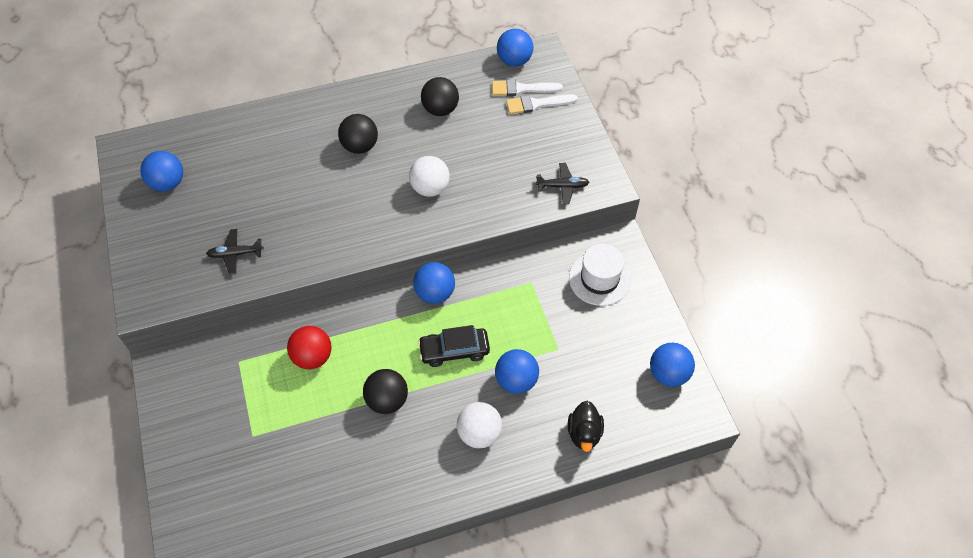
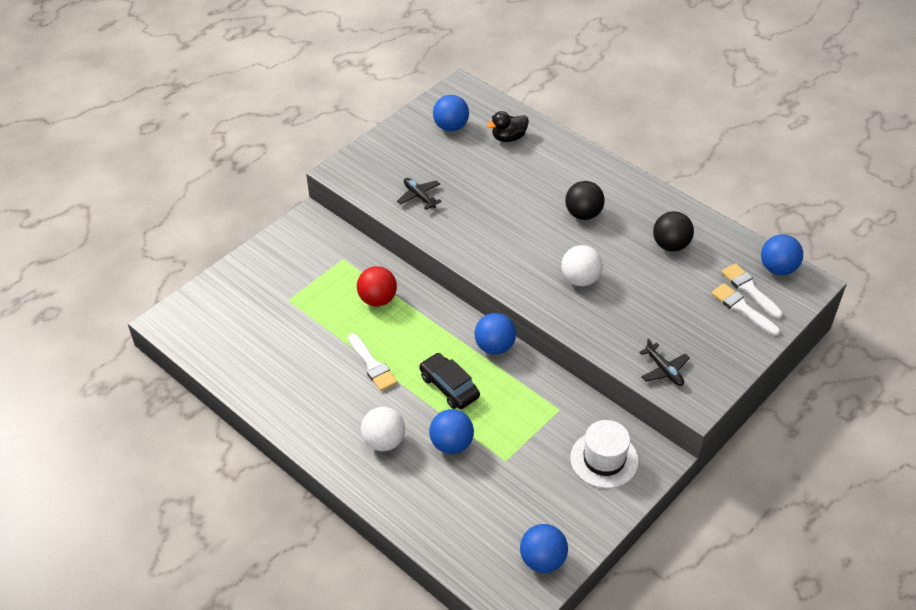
camera: 60 degrees right, 10 degrees down
black ball [363,369,408,414] -> white brush [348,333,398,391]
black duck [568,401,604,452] -> black duck moved to [487,111,529,142]

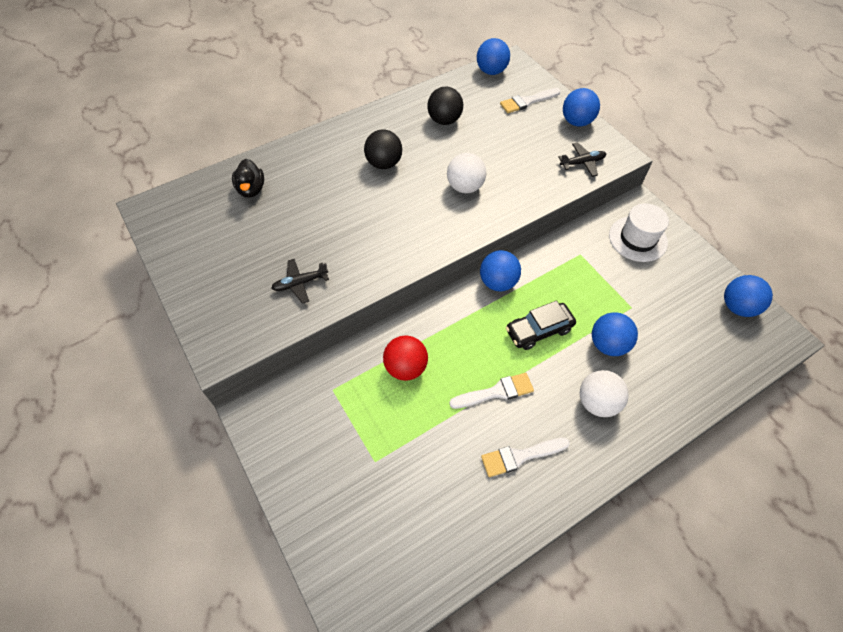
camera: 75 degrees left, 10 degrees up
blue ball [433,95,469,132] -> blue ball moved to [563,88,600,126]
white brush [721,263,783,319] -> white brush moved to [481,437,570,477]

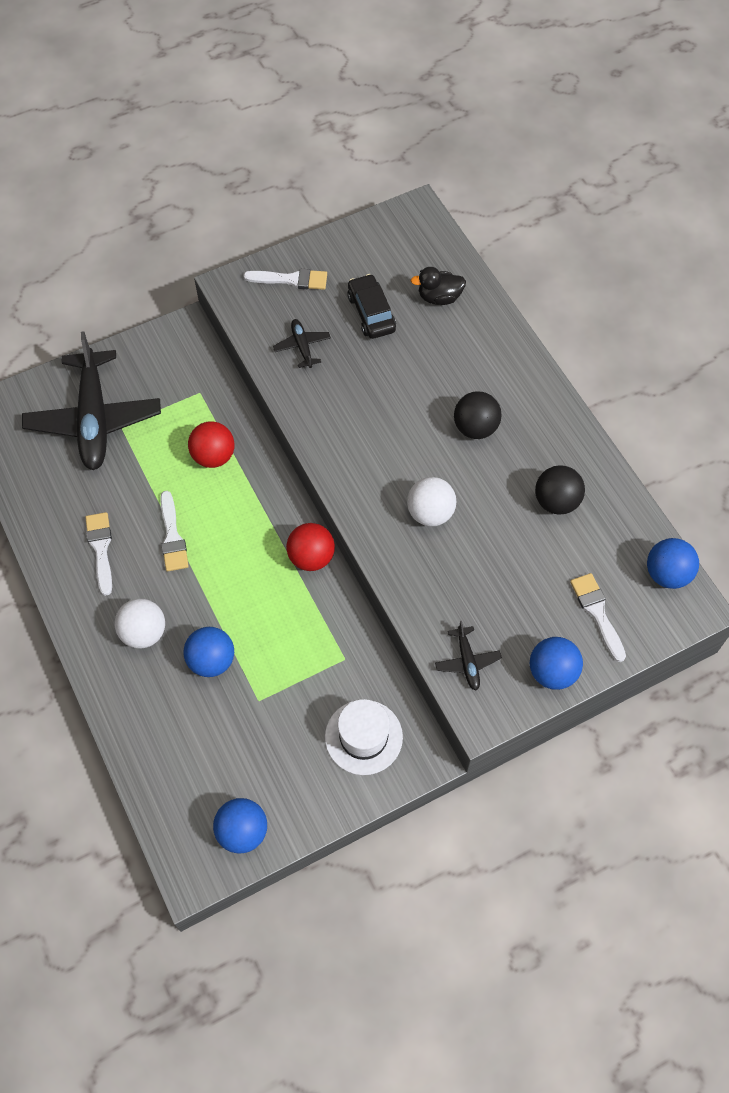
camera: 95 degrees right, 5 degrees up
blue ball [480,250,521,291] -> red ball [286,523,335,571]
black car [506,301,576,350] -> black car moved to [347,274,396,339]
none -> black plane [22,331,161,470]
none -> white brush [243,269,327,290]

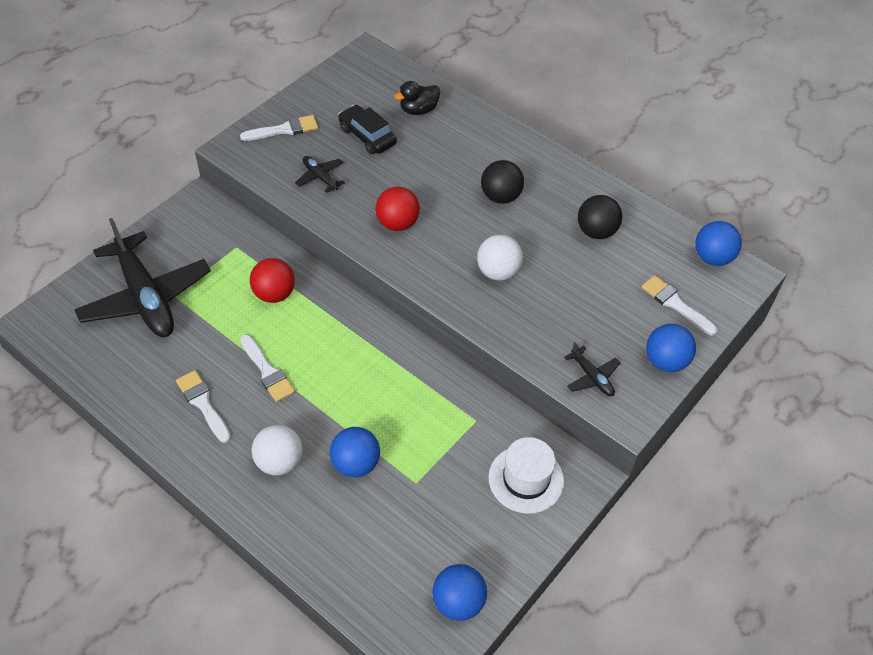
camera: 25 degrees left, 10 degrees down
red ball [286,523,335,571] -> red ball moved to [375,187,420,231]

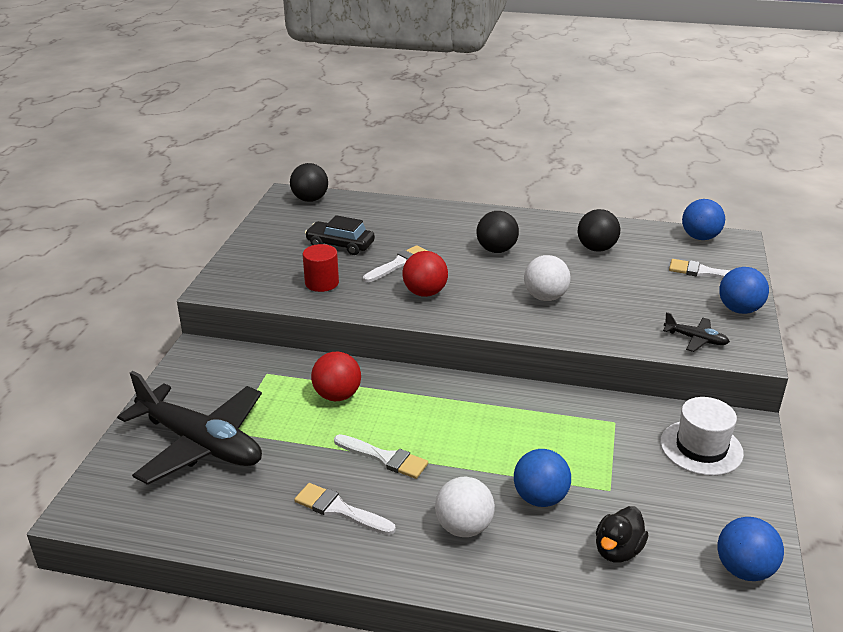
camera: 25 degrees left, 20 degrees down
white brush [240,115,318,141] -> white brush moved to [363,245,427,282]
black plane [295,156,345,193] -> red cylinder [303,244,339,292]
black duck [394,81,440,115] -> black duck moved to [596,506,648,563]
none -> black ball [290,163,328,202]

